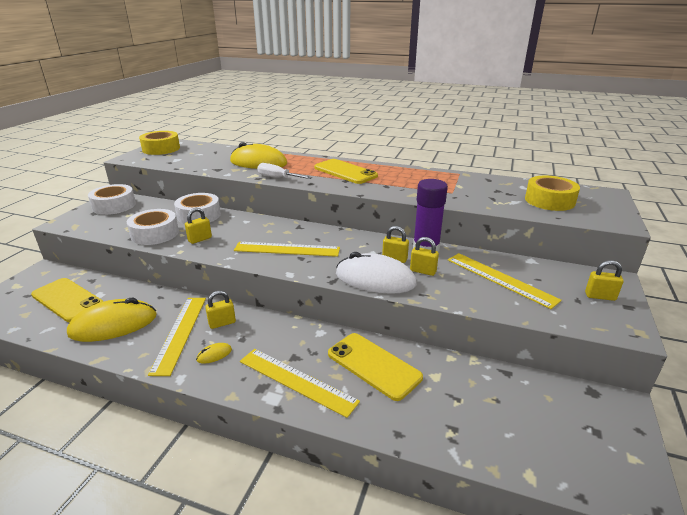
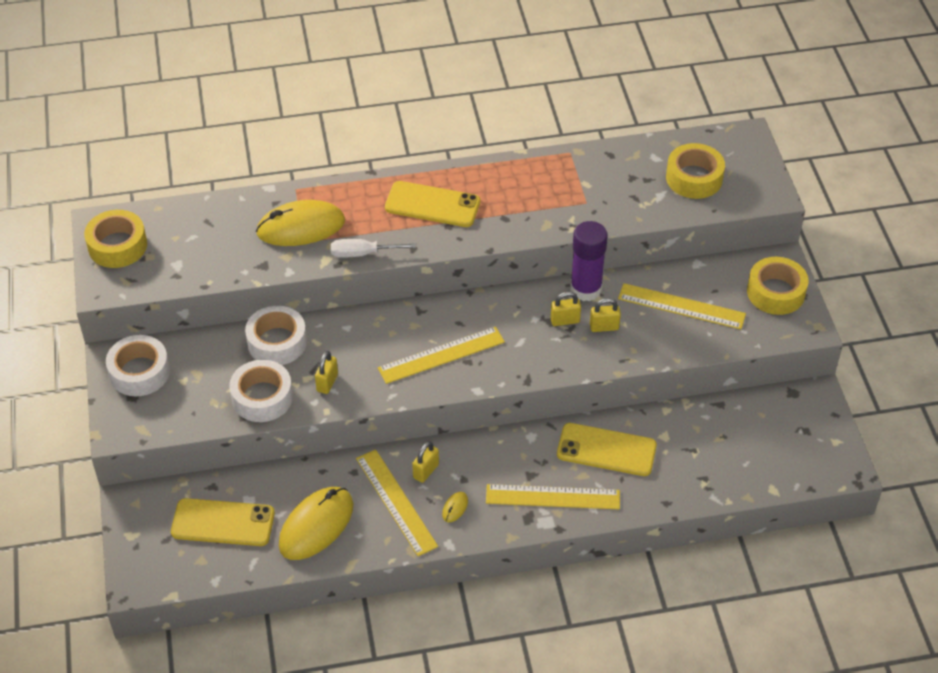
camera: 30 degrees left, 20 degrees up
white mouse [336,252,417,294] -> none
yellow padlock [585,260,624,301] -> yellow tape [747,257,808,315]

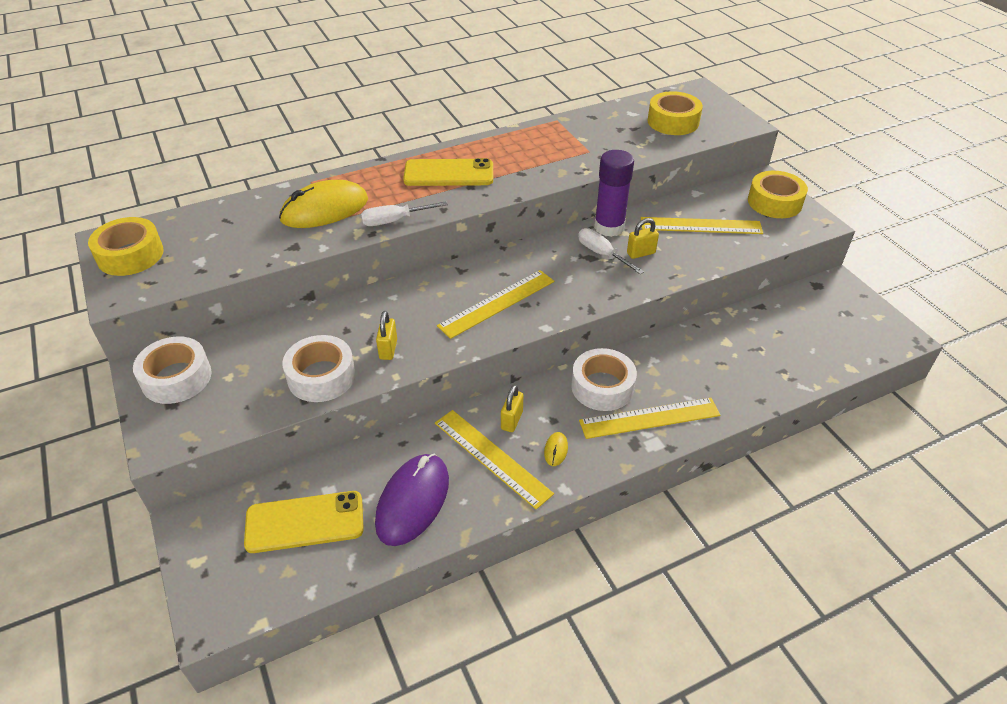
camera: 15 degrees left, 5 degrees down
white tape [245,305,307,365] -> white tape moved to [571,348,637,411]
yellow mouse [279,487,353,560] -> purple mouse [375,454,449,546]
yellow padlock [550,292,581,326] -> white screwdriver [578,228,644,274]
yellow phone [557,423,657,476] -> none

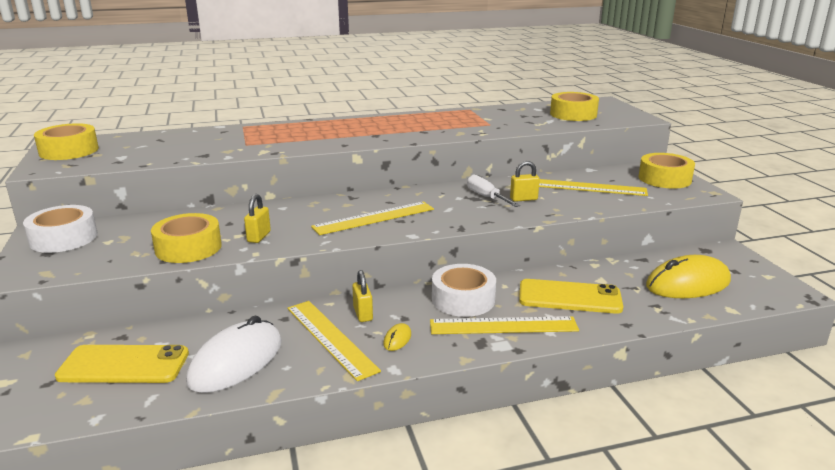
camera: 10 degrees right, 20 degrees down
yellow mouse [279,180,368,228] -> yellow mouse moved to [646,255,731,298]
white tape [282,335,356,402] -> yellow tape [151,213,222,263]
white screwdriver [361,201,448,226] -> none
purple mouse [375,454,449,546] -> white mouse [186,316,282,393]
yellow phone [403,158,493,186] -> yellow phone moved to [519,279,623,314]
yellow padlock [501,385,523,432] -> yellow padlock turned 45 degrees counterclockwise [352,270,373,322]
purple glue stick [594,150,634,237] -> none

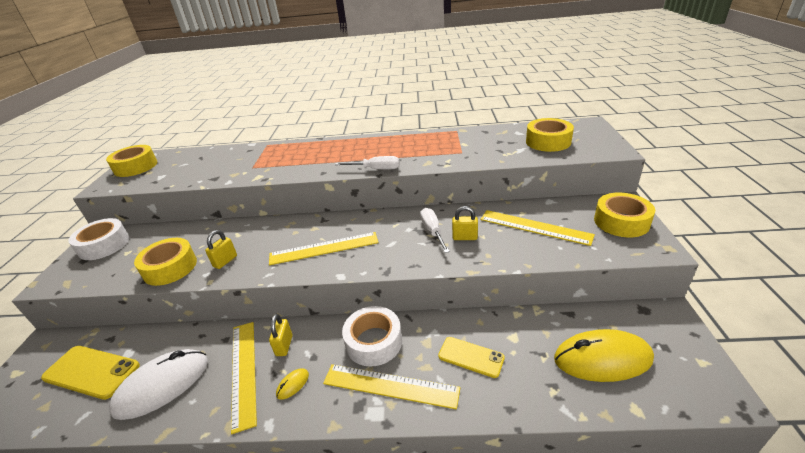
camera: 20 degrees right, 10 degrees up
yellow phone [519,279,623,314] -> yellow phone [438,337,505,378], size x0.65
none -> white screwdriver [335,156,400,170]

